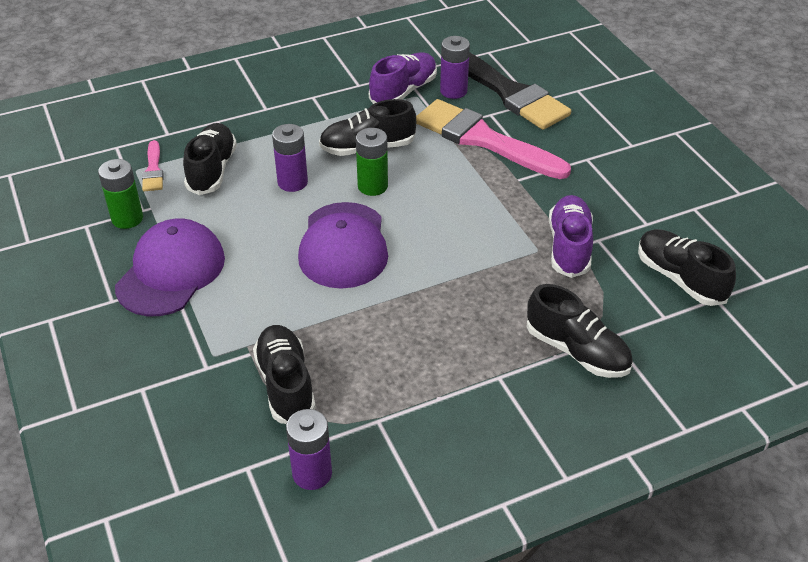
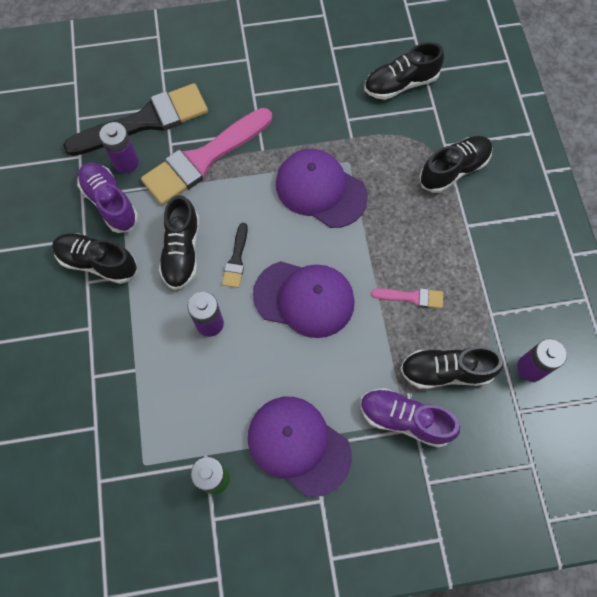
camera: 75 degrees left, 25 degrees up
pink brush [142,140,164,191] -> pink brush moved to [371,288,443,308]
black shoe [183,123,237,195] -> black shoe moved to [52,233,137,284]
green battery [356,128,388,196] -> black brush [222,223,248,288]
purple shoe [549,195,593,278] -> purple shoe moved to [360,388,460,448]
none -> purple cap [276,149,368,228]

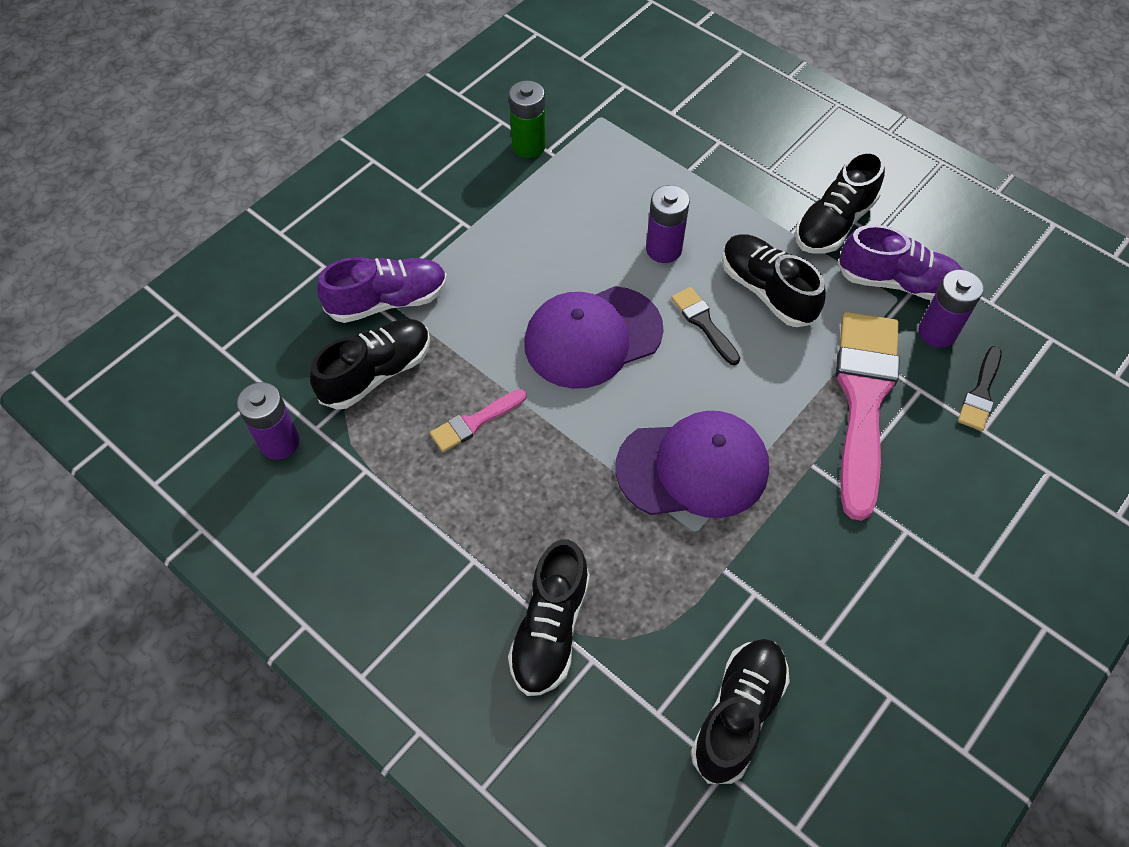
camera: 140 degrees right, 10 degrees down
black shoe [52,233,137,284] -> black shoe turned 150 degrees clockwise [795,150,885,253]
black brush [63,83,208,156] -> black brush [958,346,1002,431], size x0.45
purple cap [248,397,352,497] -> none

